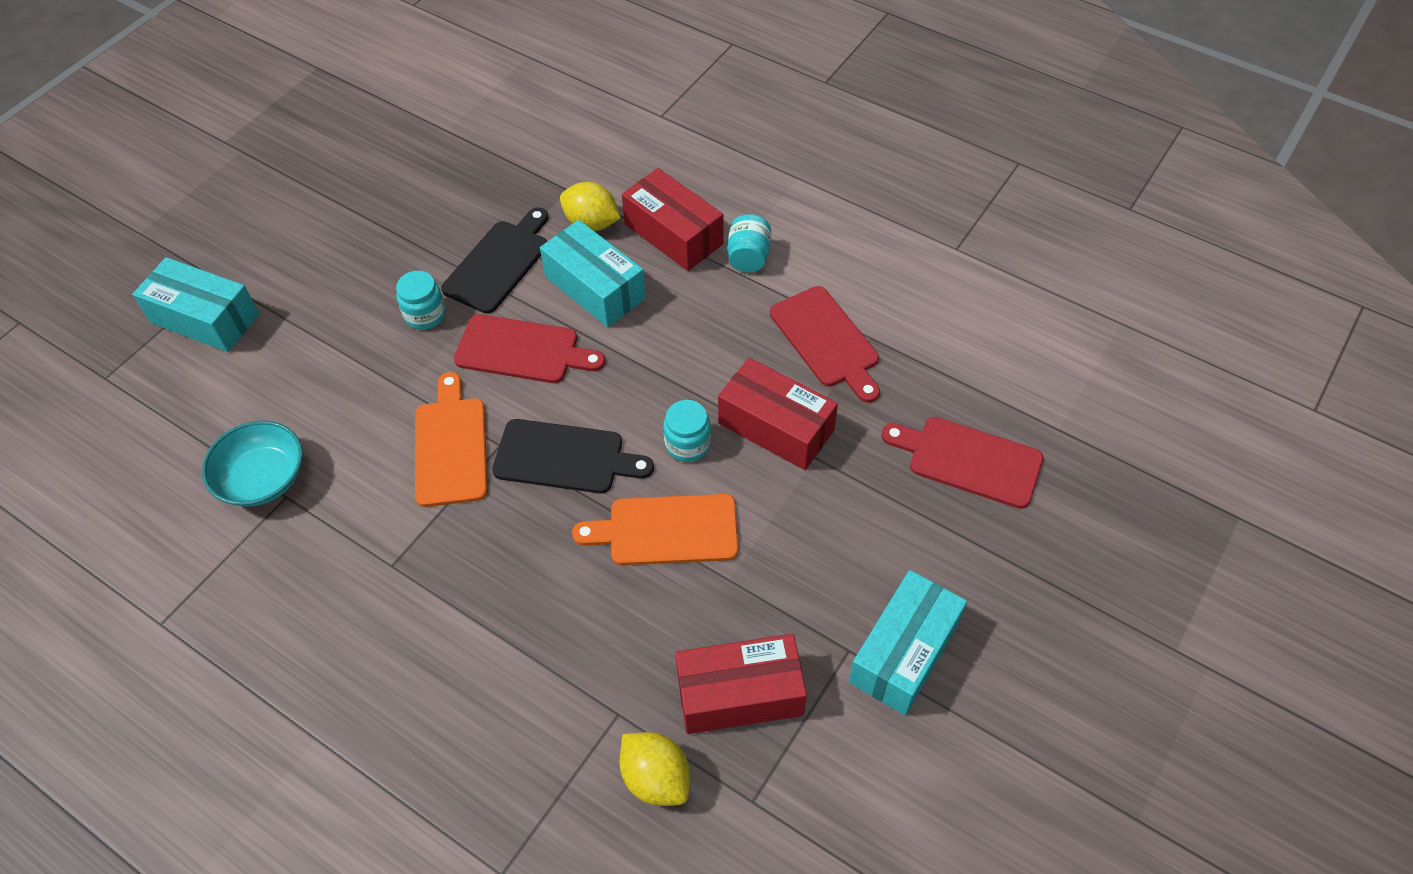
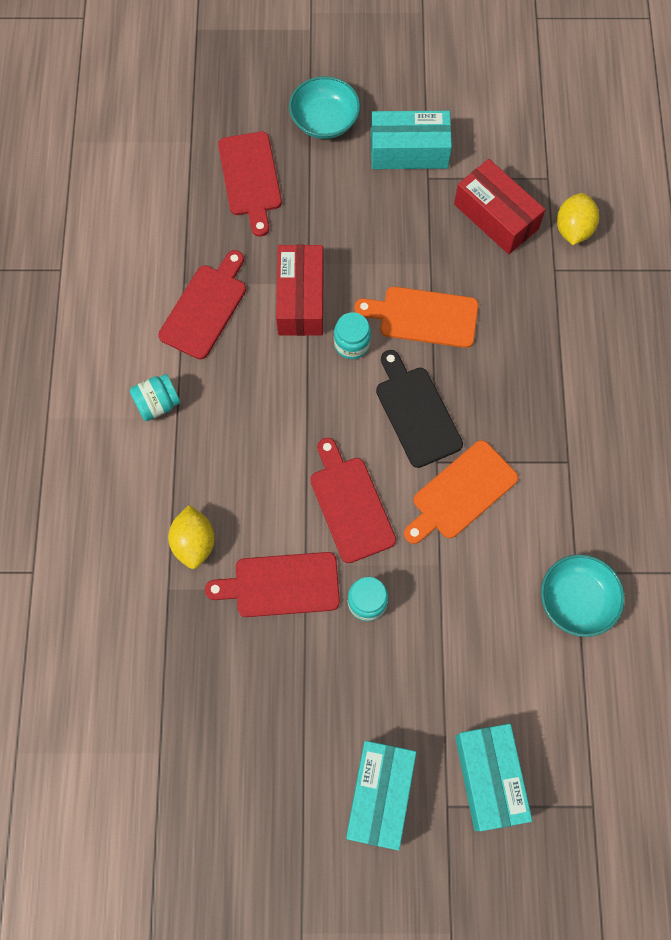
camera: 125 degrees left, 15 degrees up
black cutting board [441,207,548,314] -> red cutting board [205,552,340,617]
turquoise box [540,220,646,327] -> turquoise box moved to [346,741,416,850]
orange cutting board [572,494,738,565] -> orange cutting board turned 135 degrees clockwise [355,287,479,348]
red box [622,168,724,271] -> none
none -> turquoise bowl [289,76,360,139]

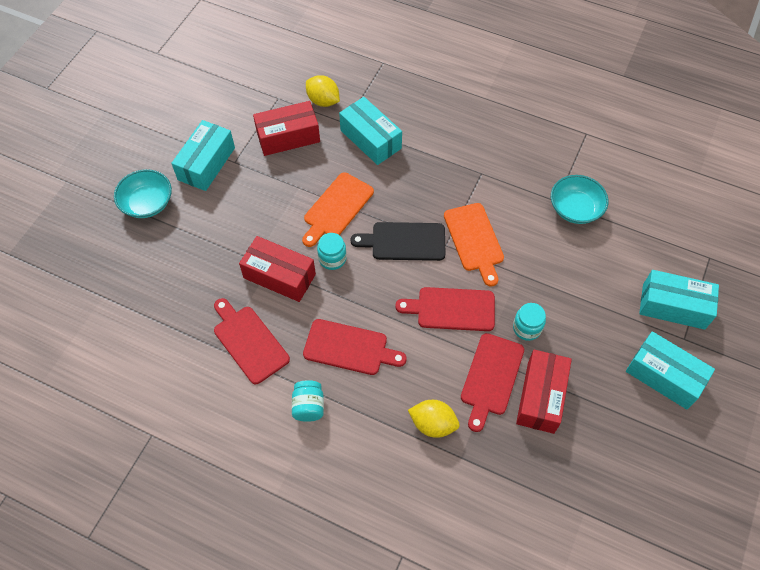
camera: 65 degrees left, 10 degrees down
red cutting board [218,132,282,237] -> red cutting board moved to [303,319,407,375]
none -> turquoise box [339,97,402,165]
none -> red box [516,350,572,434]

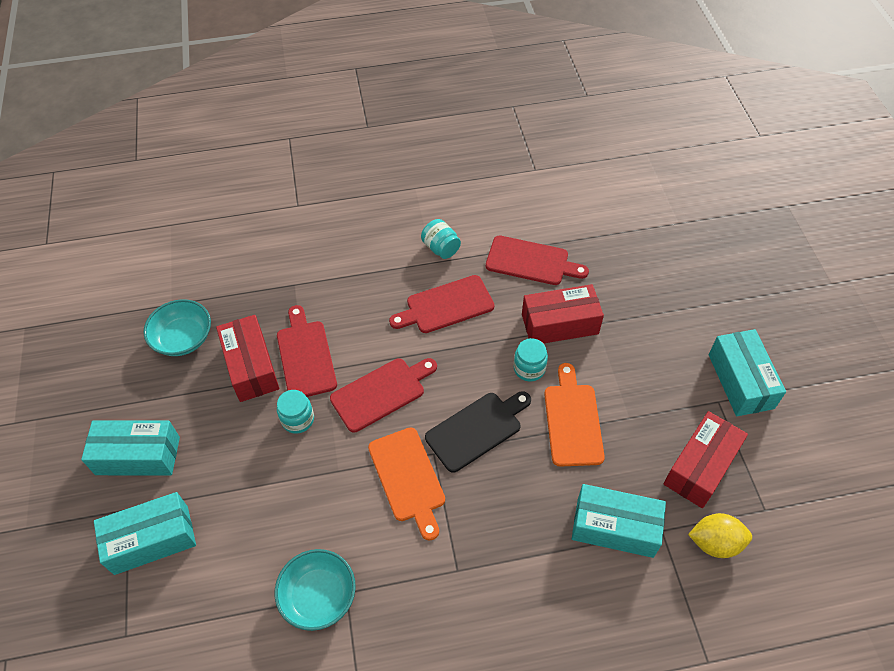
camera: 145 degrees right, 5 degrees down
turquoise bowl [114,169,172,218] -> turquoise bowl moved to [143,299,211,356]
yellow lemon [408,400,460,438] -> none
orange cutting board [444,203,504,287] -> orange cutting board turned 150 degrees counterclockwise [368,427,445,541]

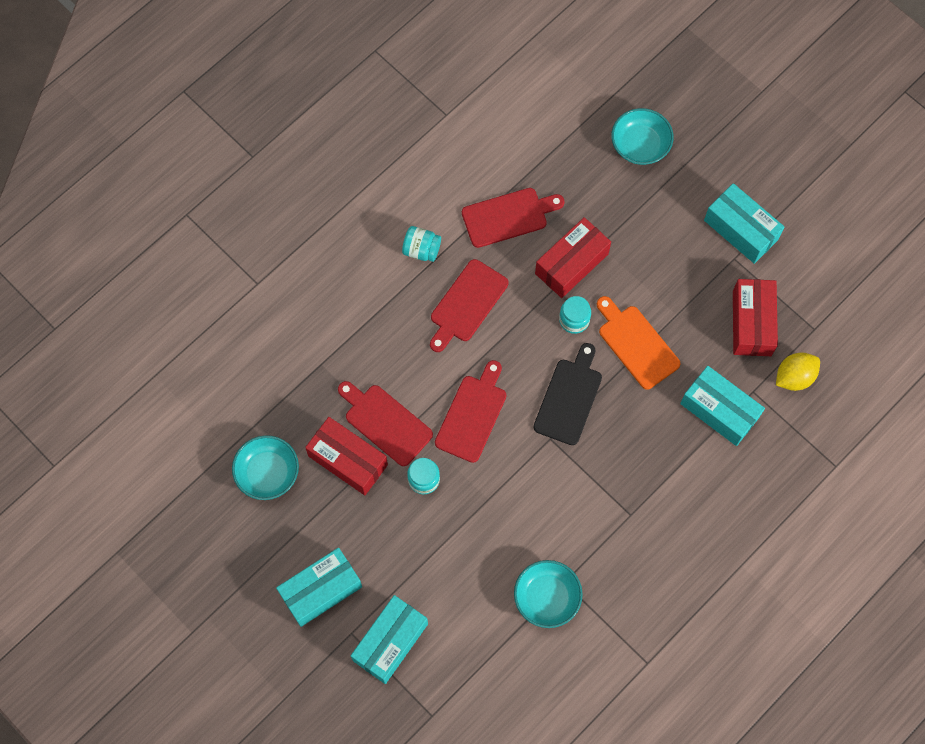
camera: 35 degrees left, 15 degrees up
orange cutting board [368,427,445,541] -> none
turquoise box [572,484,666,558] -> turquoise box turned 60 degrees clockwise [680,366,765,446]
none -> turquoise bowl [611,108,674,165]

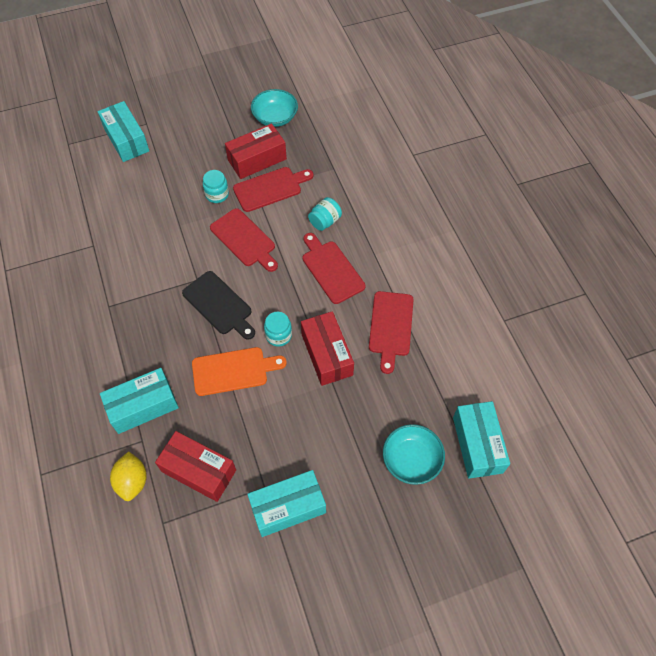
camera: 115 degrees right, 10 degrees down
turquoise box [276,548,362,627] -> turquoise box moved to [453,401,510,479]
turquoise jar [402,226,441,262] -> turquoise jar moved to [308,197,342,231]
turquoise bowl [514,560,583,628] -> none

